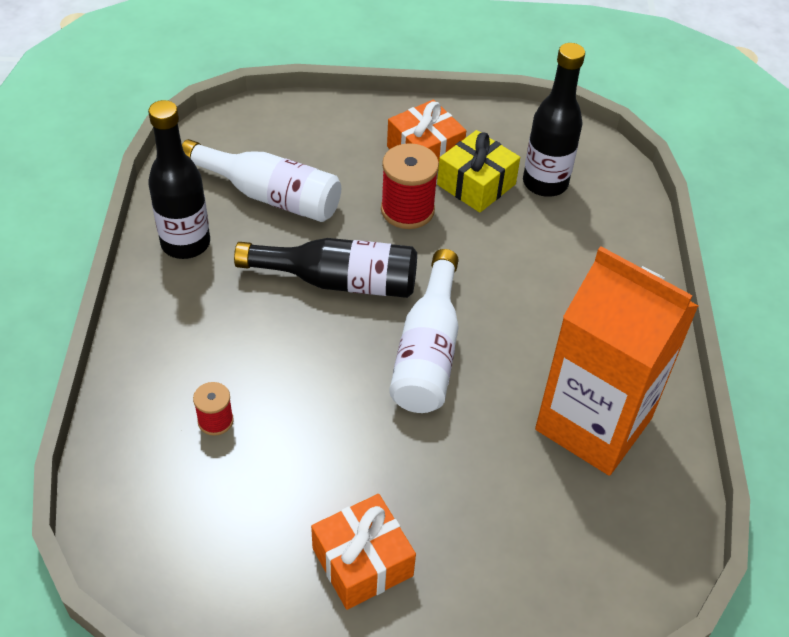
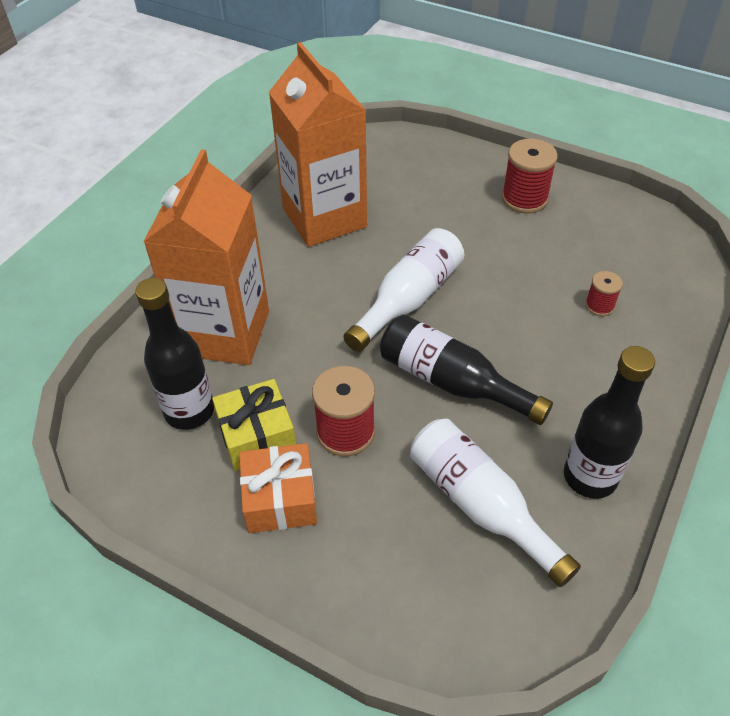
camera: 150 degrees left, 0 degrees up
orange gift [311,494,416,610] -> red spool [502,139,558,214]
none -> orange carton [143,149,269,365]

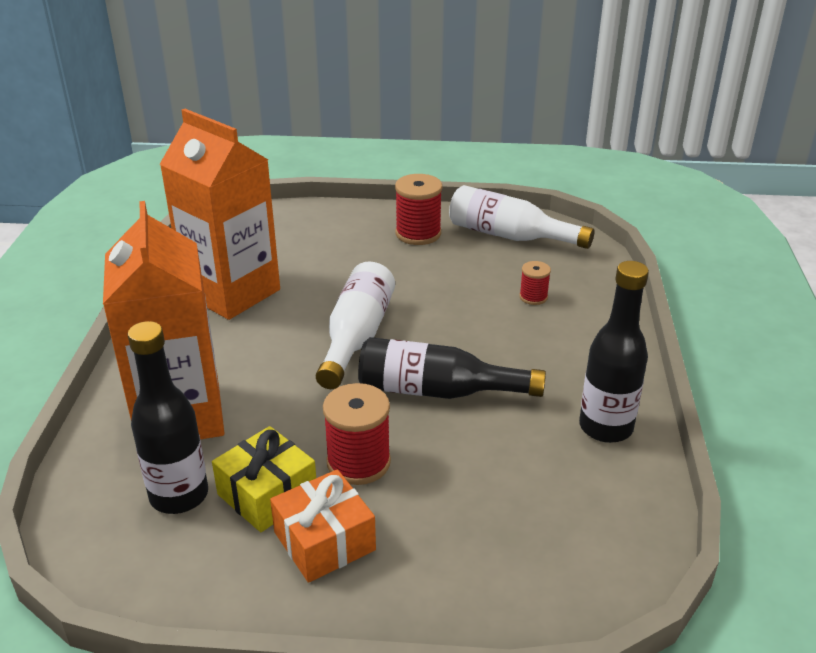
camera: 25 degrees left, 15 degrees down
white bottle [410,418,581,587] -> white bottle moved to [449,185,594,249]

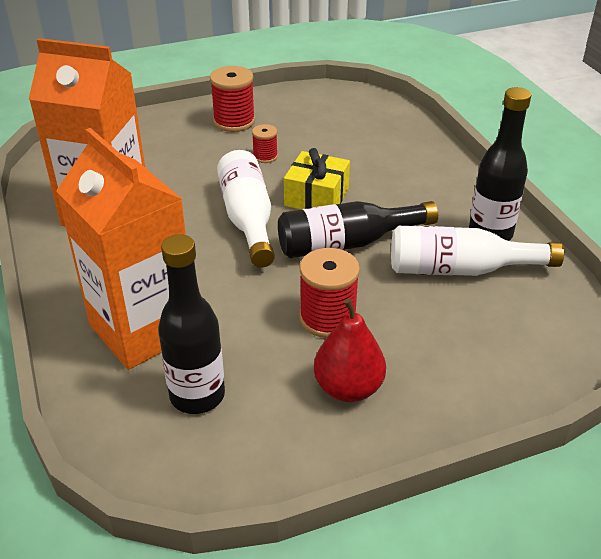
camera: 25 degrees left, 5 degrees up
yellow gift [212,426,316,532] -> yellow gift moved to [284,148,350,209]
orange gift [270,469,376,583] -> red pear [314,299,386,402]
white bottle [449,185,594,249] -> white bottle moved to [391,226,564,276]
red spool [519,261,551,305] -> red spool moved to [252,124,278,163]

